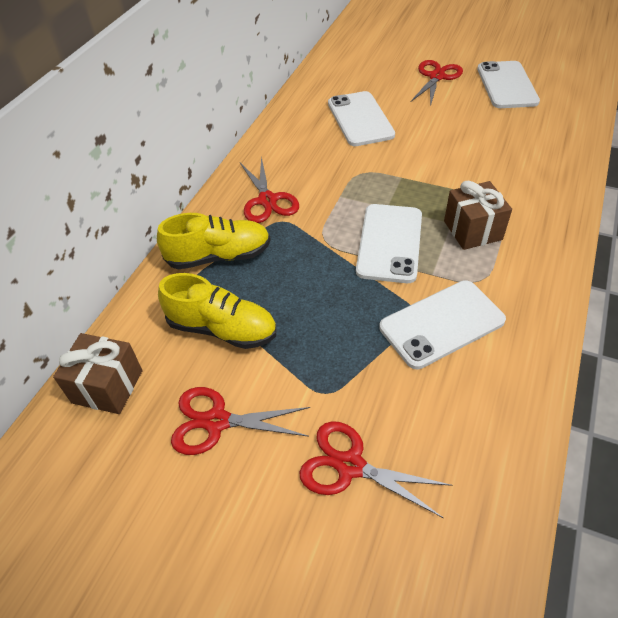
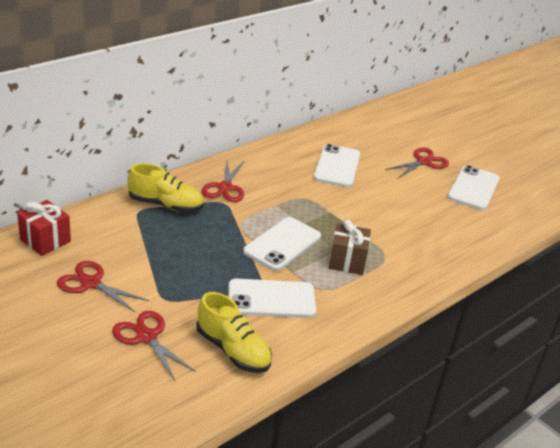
camera: 20 degrees right, 15 degrees down
brown gift [53,333,143,414] -> red gift [17,200,71,256]
yellow shoe [158,273,276,349] -> yellow shoe moved to [196,292,272,373]

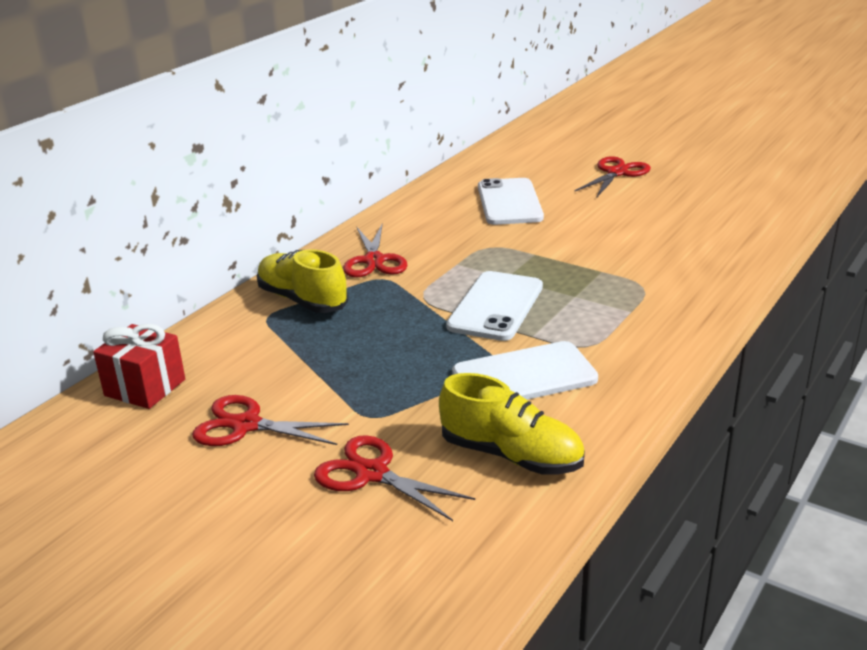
camera: 10 degrees left, 5 degrees down
yellow shoe [127,163,204,212] -> yellow shoe turned 135 degrees counterclockwise [257,249,349,313]
brown gift [329,219,371,275] -> none
white phone [448,165,500,210] -> none

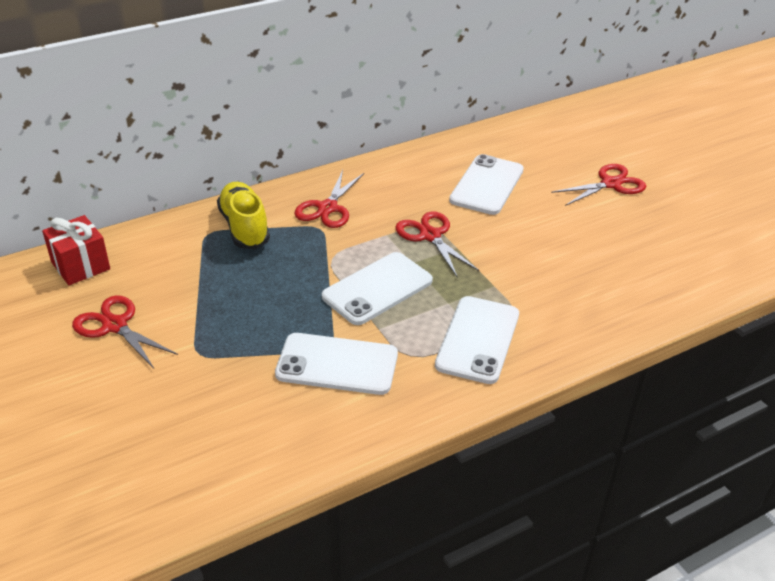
camera: 25 degrees right, 10 degrees up
red scissors [314,435,475,521] -> red scissors moved to [395,211,479,277]
yellow shoe [439,373,585,475] -> none
none -> white phone [435,296,519,384]

